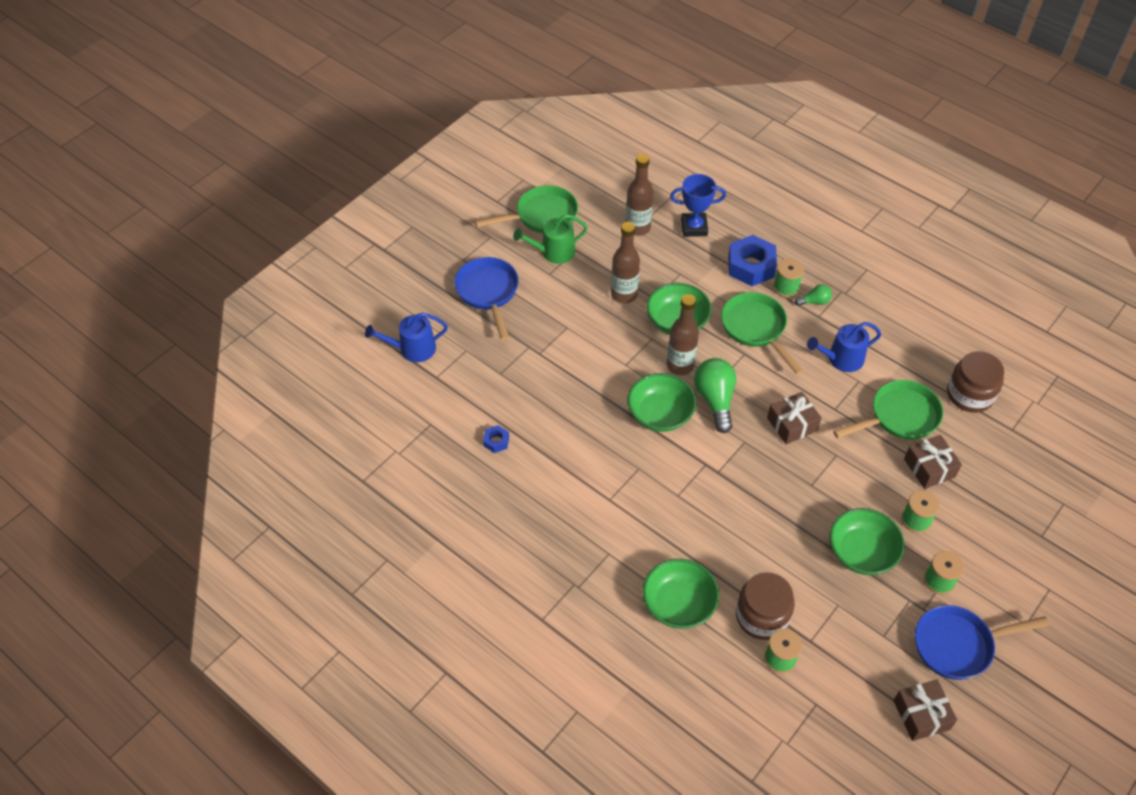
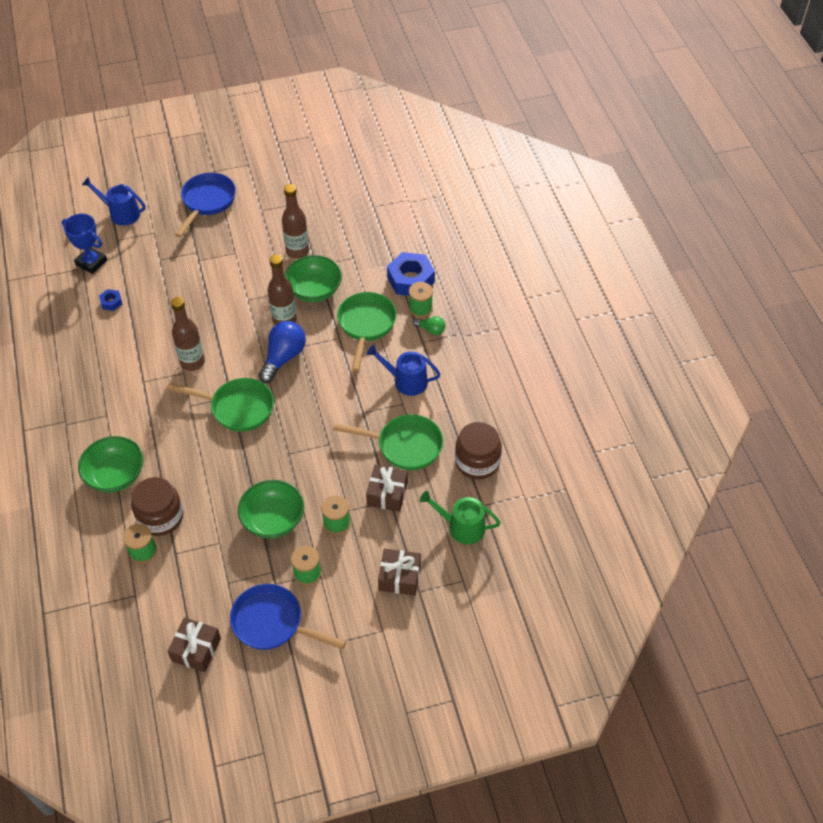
camera: 35 degrees right, 0 degrees up
green pan [475,185,578,233] -> green pan moved to [167,378,274,432]
green watering can [513,214,588,264] -> green watering can moved to [420,491,501,544]
brown bottle [626,154,654,236] -> brown bottle moved to [171,297,205,371]
green bowl [627,373,696,432] -> none
blue trophy [670,174,726,237] -> blue trophy moved to [62,214,107,274]
green light bulb [694,358,736,433] -> blue light bulb [258,321,306,383]
brown gift [767,392,822,444] -> brown gift moved to [378,549,421,595]

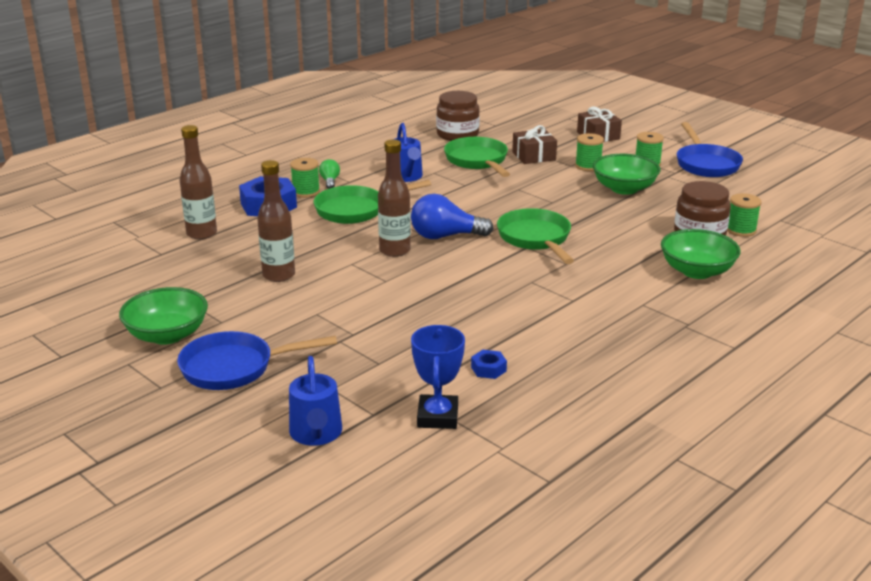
camera: 120 degrees left, 25 degrees down
brown gift [167,618,221,672] -> none
brown bottle [171,297,205,371] -> brown bottle moved to [180,125,217,240]
green bowl [285,255,342,302] -> green bowl moved to [119,287,208,345]
green watering can [420,491,501,544] -> none

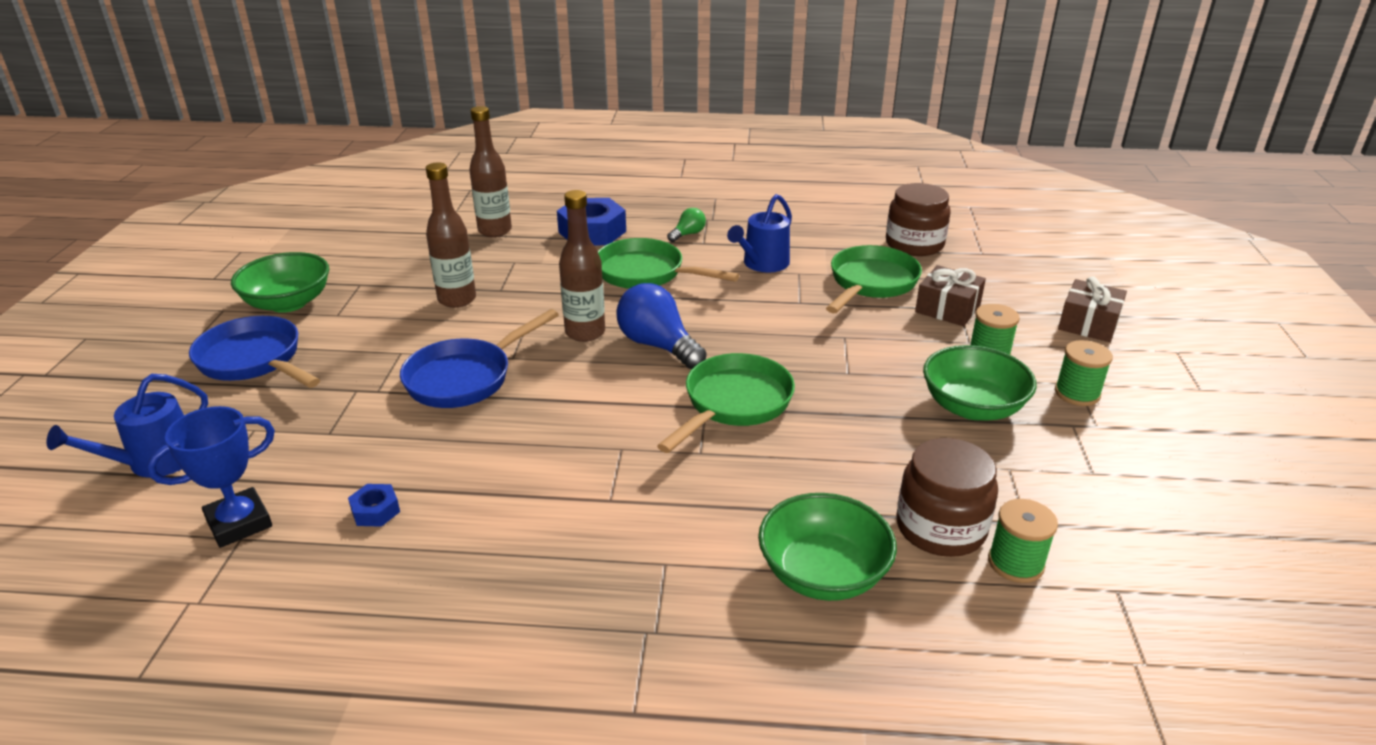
camera: 50 degrees right, 5 degrees up
green spool [290,158,320,198] -> none
blue pan [677,122,743,177] -> blue pan moved to [400,309,559,408]

